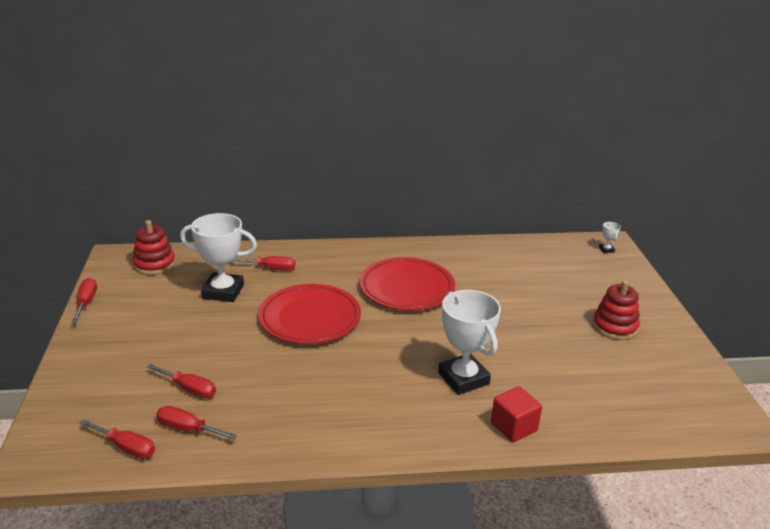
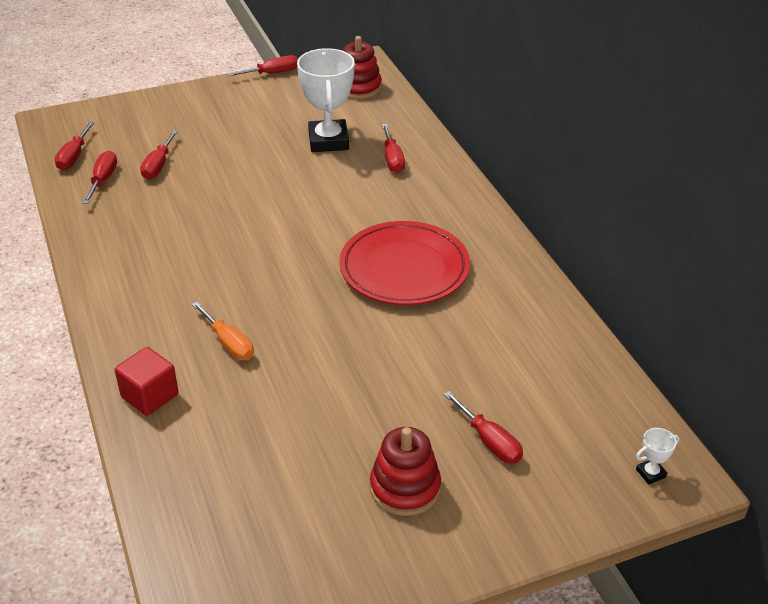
camera: 75 degrees right, 10 degrees up
red plate [258,284,361,344] -> none
white trophy [438,290,501,395] -> orange screwdriver [191,301,254,361]
none -> red screwdriver [443,391,523,464]

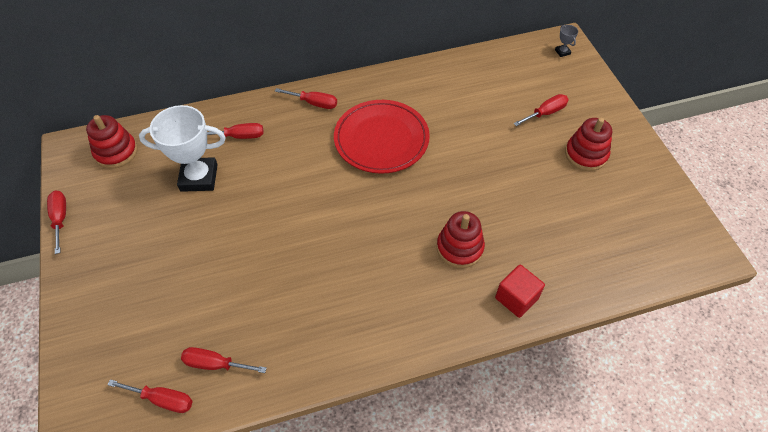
camera: 85 degrees left, 15 degrees up
red screwdriver [140,130,178,179] -> red screwdriver moved to [275,88,337,109]
orange screwdriver [191,301,254,361] -> red stacking toy [437,211,485,268]
white trophy [636,428,679,484] -> grey trophy [555,25,578,57]

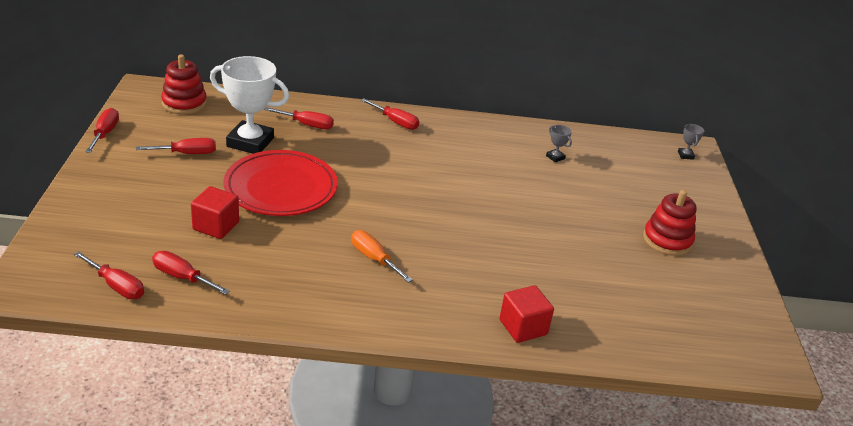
camera: 15 degrees right, 20 degrees down
red plate [334,100,430,174] -> red plate moved to [223,150,338,216]
red stacking toy [437,211,485,268] -> none
red screwdriver [513,94,569,126] -> red screwdriver moved to [136,138,216,154]
none -> red cube [191,186,239,239]
none -> orange screwdriver [351,230,413,283]
none -> grey trophy [546,125,572,162]

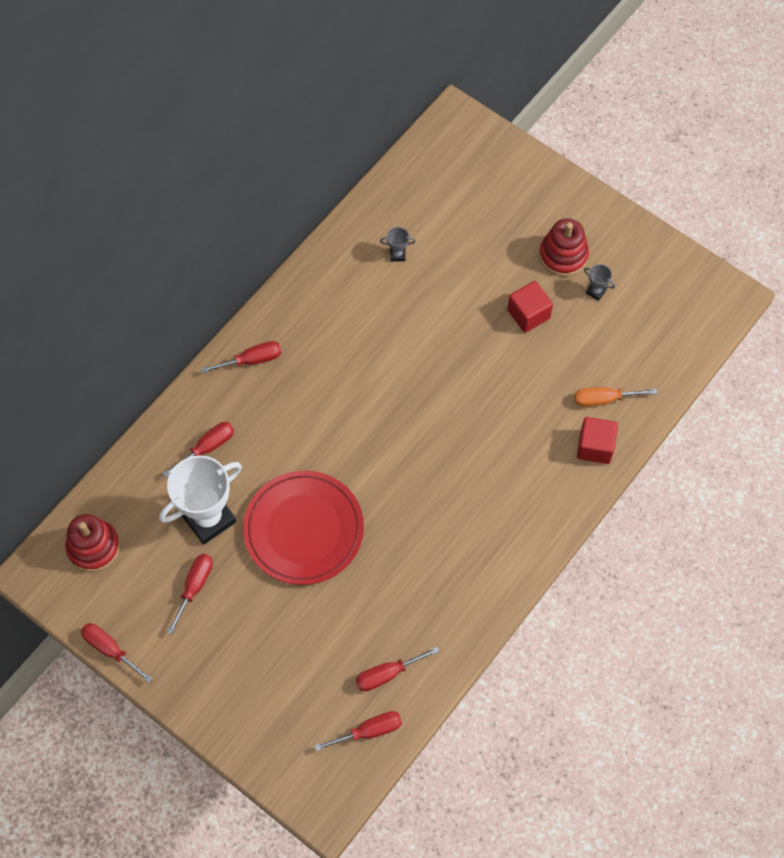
camera: 50 degrees left, 30 degrees up
red cube [191,186,239,239] -> red cube moved to [507,281,553,333]
orange screwdriver [351,230,413,283] -> orange screwdriver moved to [574,387,657,407]
grey trophy [678,124,704,160] -> grey trophy moved to [584,264,615,301]

